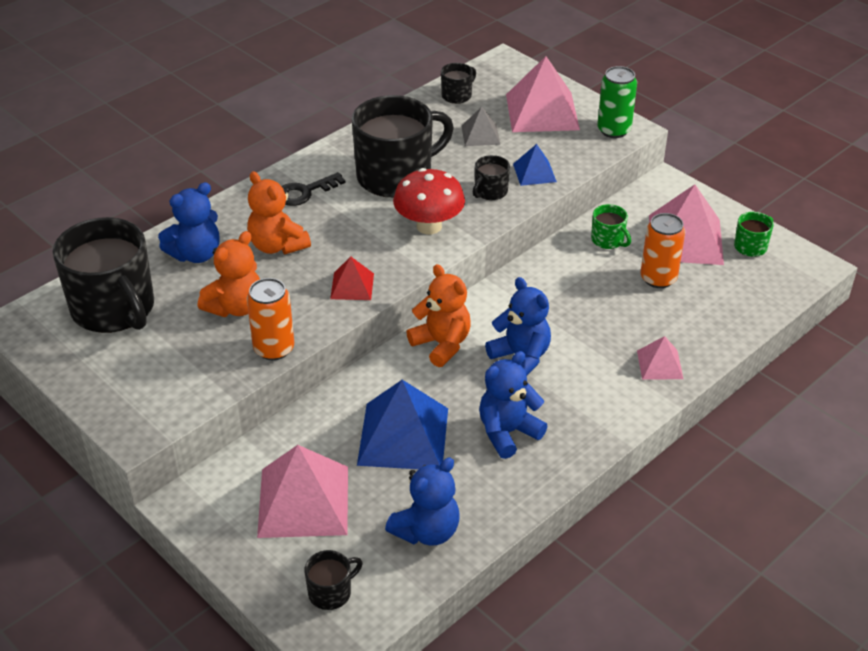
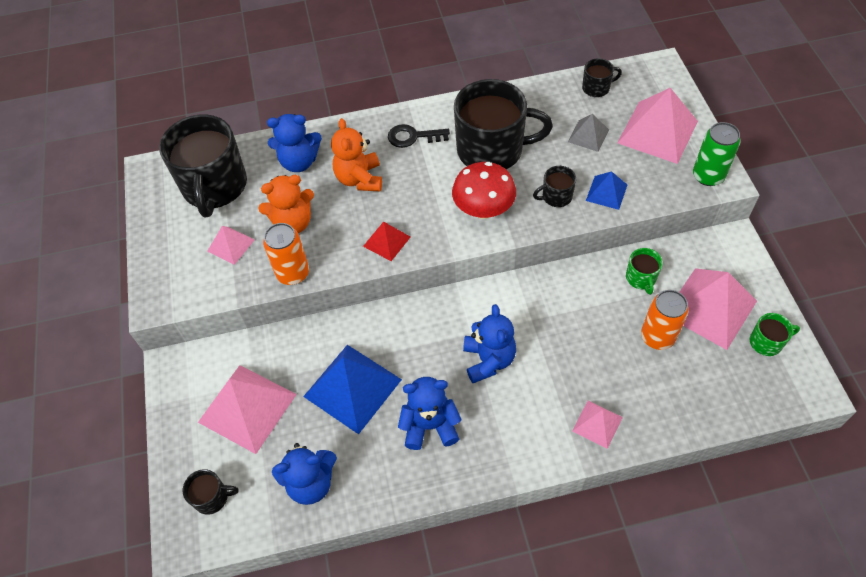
camera: 35 degrees right, 15 degrees up
orange teddy bear [406,264,471,367] -> none
none -> pink pyramid [207,226,255,265]

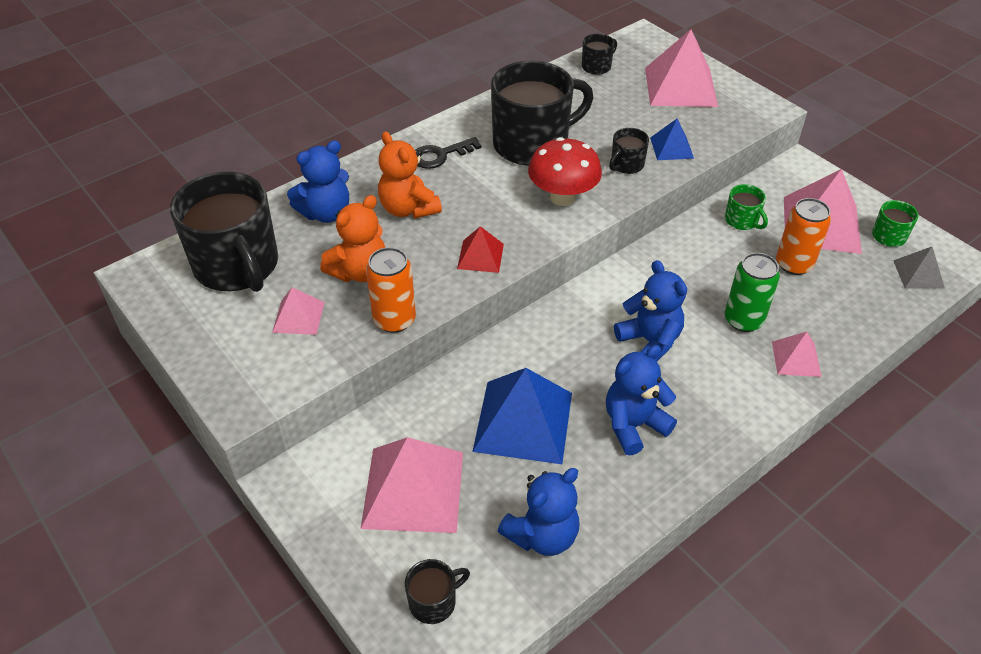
camera: 30 degrees left, 10 degrees down
grey pyramid [568,114,609,152] -> grey pyramid moved to [893,247,945,289]
green can [693,122,741,186] -> green can moved to [725,253,780,332]

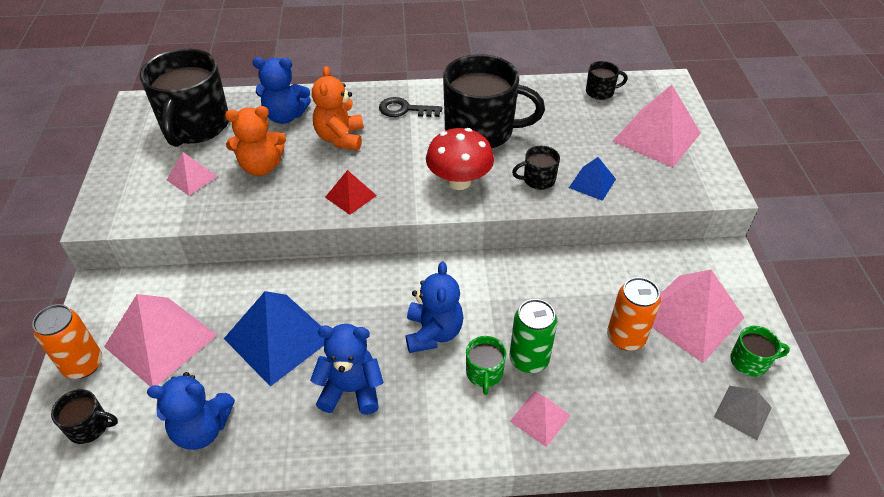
camera: 35 degrees right, 0 degrees up
orange can [366,247,416,333] -> orange can moved to [32,304,102,379]
green mug [725,184,768,230] -> green mug moved to [466,336,506,395]

